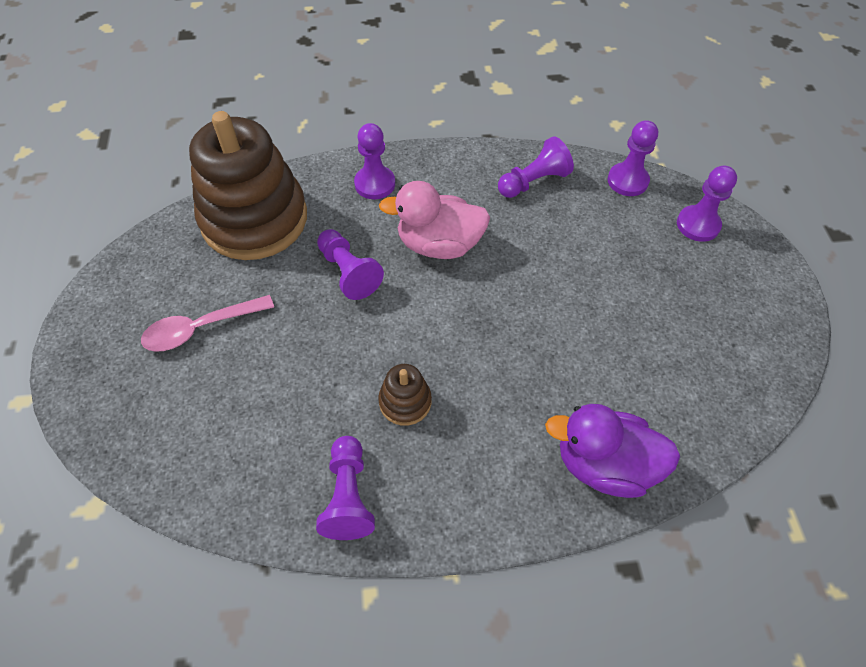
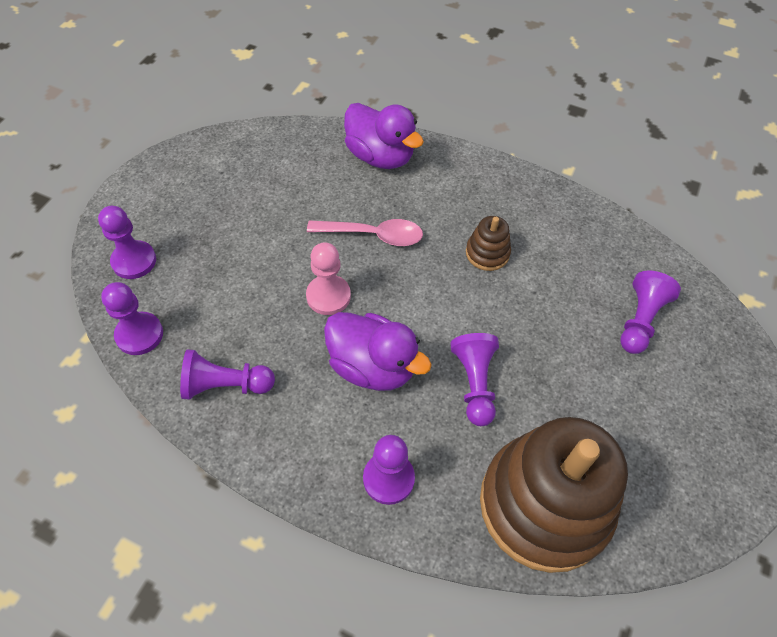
camera: 150 degrees left, 0 degrees up
pink spoon [141,295,274,352] -> pink spoon moved to [307,219,423,246]
purple pawn [316,436,375,540] -> purple pawn moved to [620,271,681,354]
pink duck [379,181,490,259] -> purple duck [324,312,432,391]
none -> pink pawn [306,242,351,315]

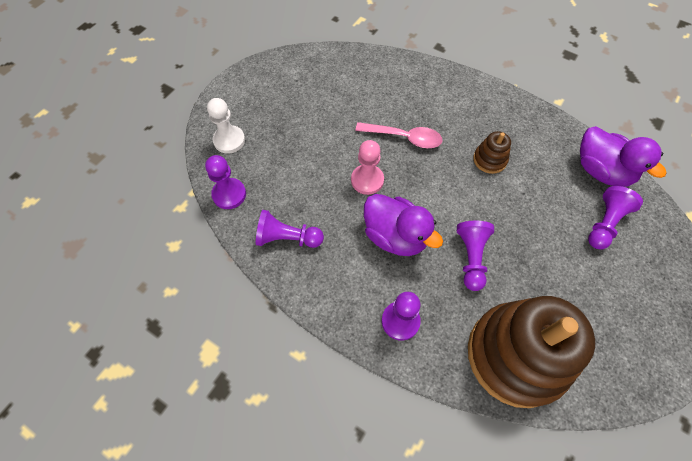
camera: 10 degrees right, 5 degrees up
purple pawn [98,206,156,279] -> white pawn [207,98,245,154]
purple duck [344,103,424,169] -> purple duck moved to [580,126,666,187]

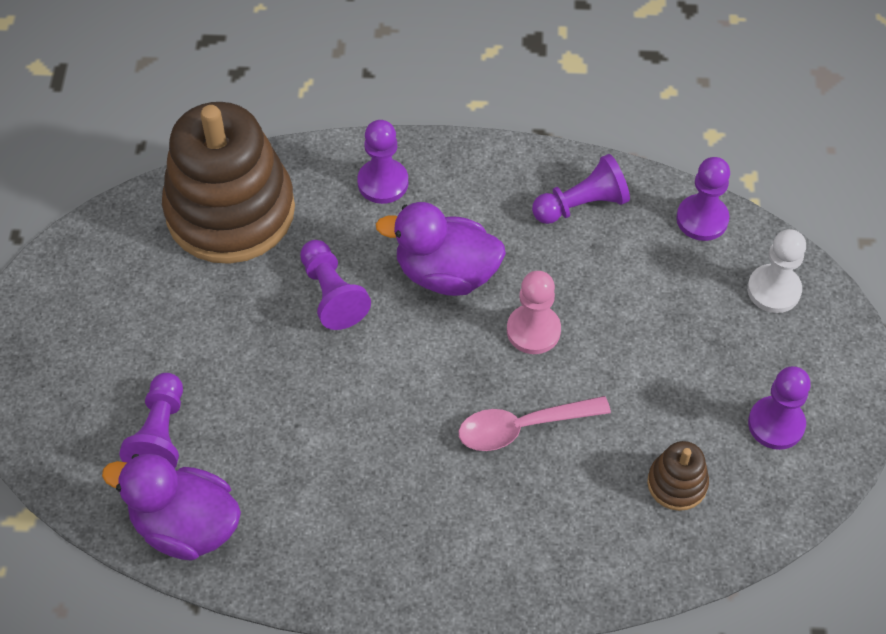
camera: 150 degrees right, 5 degrees down
brown stacking toy [473,131,511,174] -> brown stacking toy moved to [647,441,709,511]
none -> purple pawn [748,366,811,450]

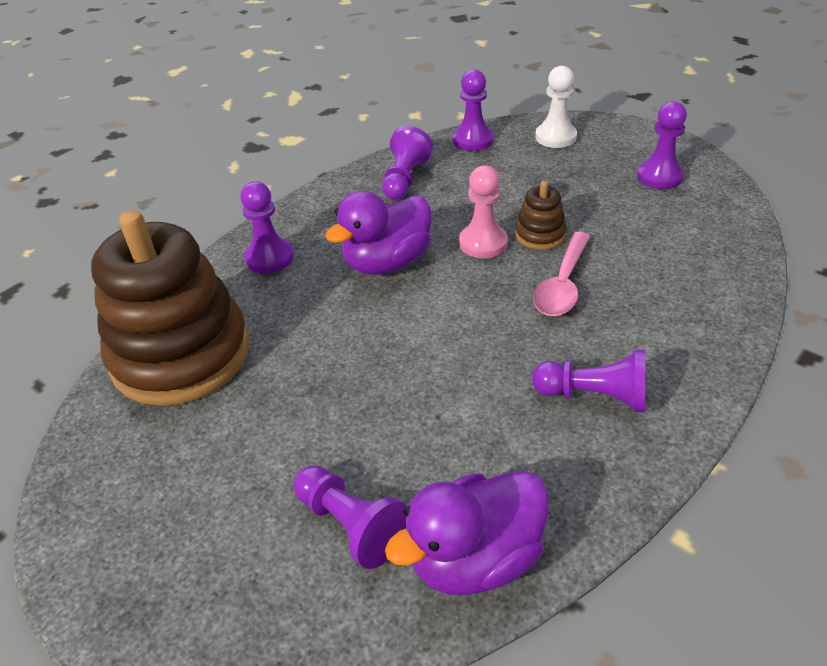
camera: 50 degrees left, 15 degrees down
purple pawn [300,240,371,330] -> purple pawn moved to [532,349,646,412]
brown stacking toy [647,441,709,511] -> brown stacking toy moved to [515,181,567,250]

